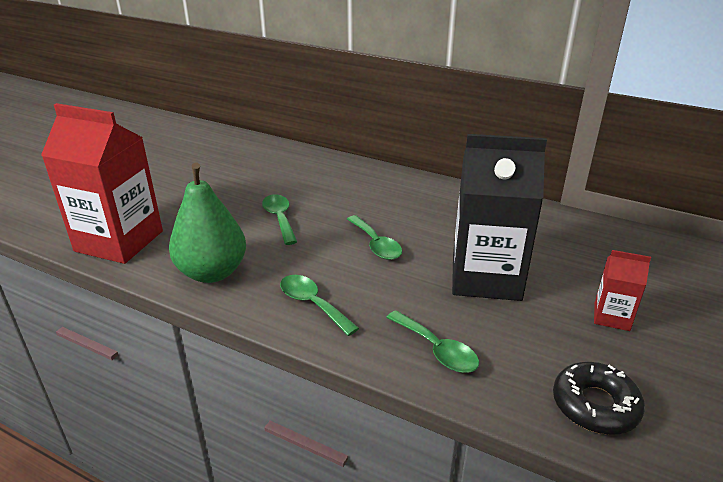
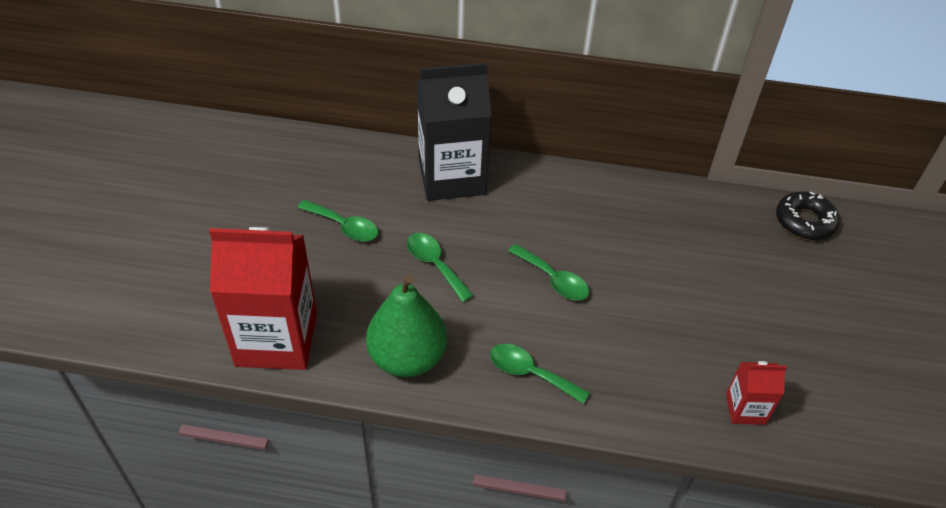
camera: 20 degrees left, 15 degrees up
green spoon [386,310,479,373] -> green spoon moved to [297,200,378,242]
black carton [452,134,547,301] -> black carton moved to [417,63,492,201]
black donut [553,362,645,435] -> black donut moved to [776,191,840,241]
red carton [594,250,651,331] -> red carton moved to [726,361,787,425]

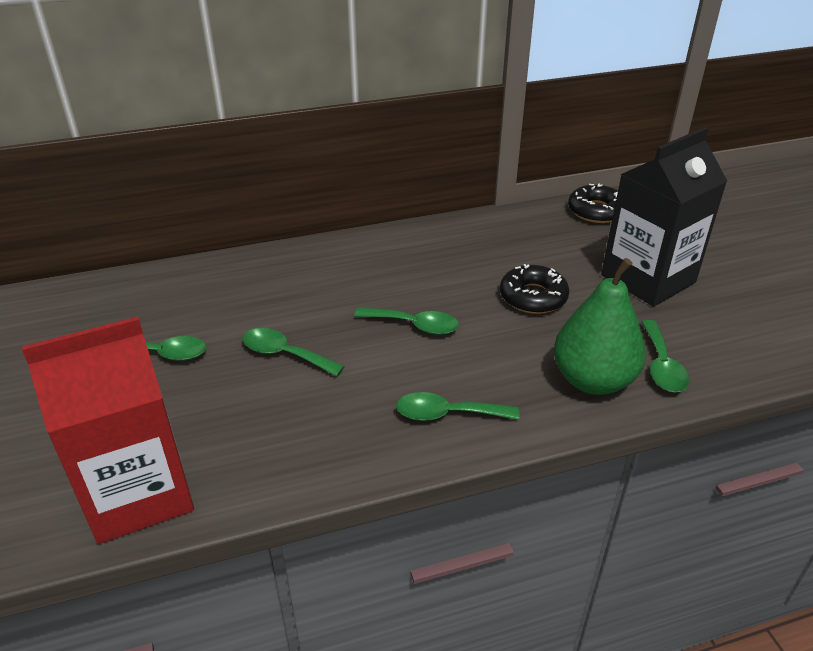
camera: 25 degrees left, 10 degrees down
green pear [366,275,447,377] -> green pear moved to [554,258,646,395]
black carton [417,63,492,201] -> black carton moved to [601,127,727,307]
red carton [726,361,787,425] -> green spoon [642,320,689,393]
none -> black donut [500,264,569,314]

